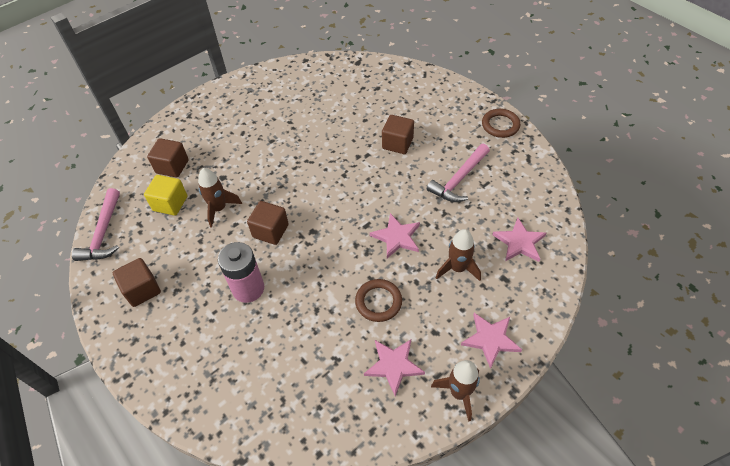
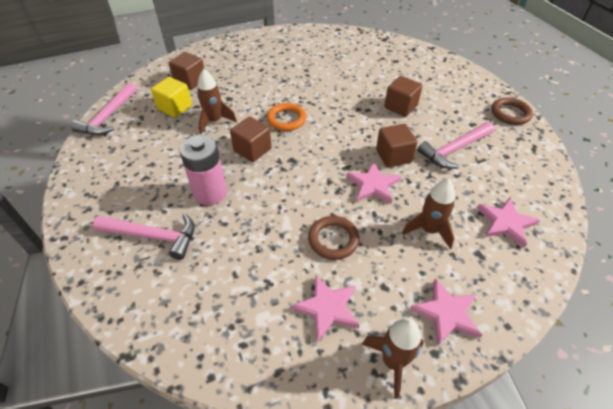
camera: 15 degrees right, 5 degrees down
brown cube [113,258,161,307] -> brown cube moved to [376,124,418,167]
none -> pink hammer [93,214,194,260]
none -> orange ring [267,103,306,131]

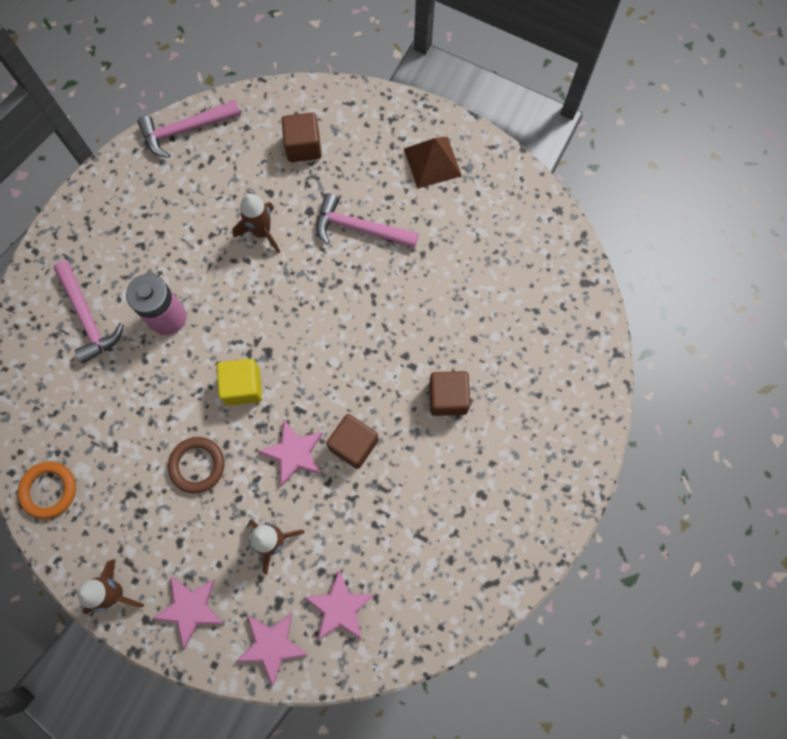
camera: 50 degrees right, 25 degrees up
yellow cube [151,77,192,118] -> yellow cube moved to [217,359,262,406]
brown cube [230,117,271,162] -> none
orange ring [267,103,306,131] -> orange ring moved to [18,462,76,519]
pink star [291,275,360,342] -> pink star moved to [236,613,308,687]
pink hammer [417,122,494,169] -> pink hammer moved to [316,193,419,248]
brown ring [491,98,533,125] -> none
none -> brown pyramid [404,137,462,188]

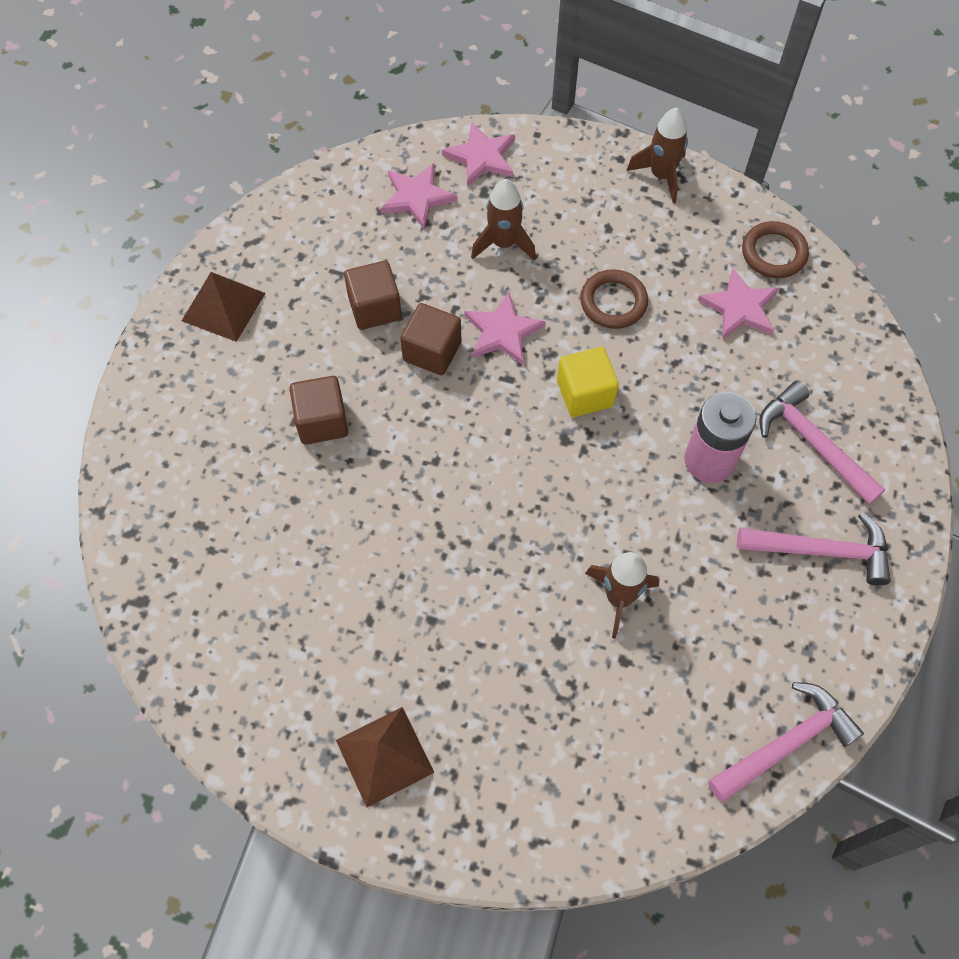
camera: 170 degrees right, 10 degrees down
orange ring [18,462,76,519] -> brown ring [742,221,809,278]
pink star [152,577,223,649] -> pink star moved to [698,268,779,339]
brown cube [281,113,322,162] -> brown cube moved to [344,261,402,330]
pink hammer [316,193,419,248] -> pink hammer moved to [737,513,891,586]
none -> brown pyramid [182,272,266,342]

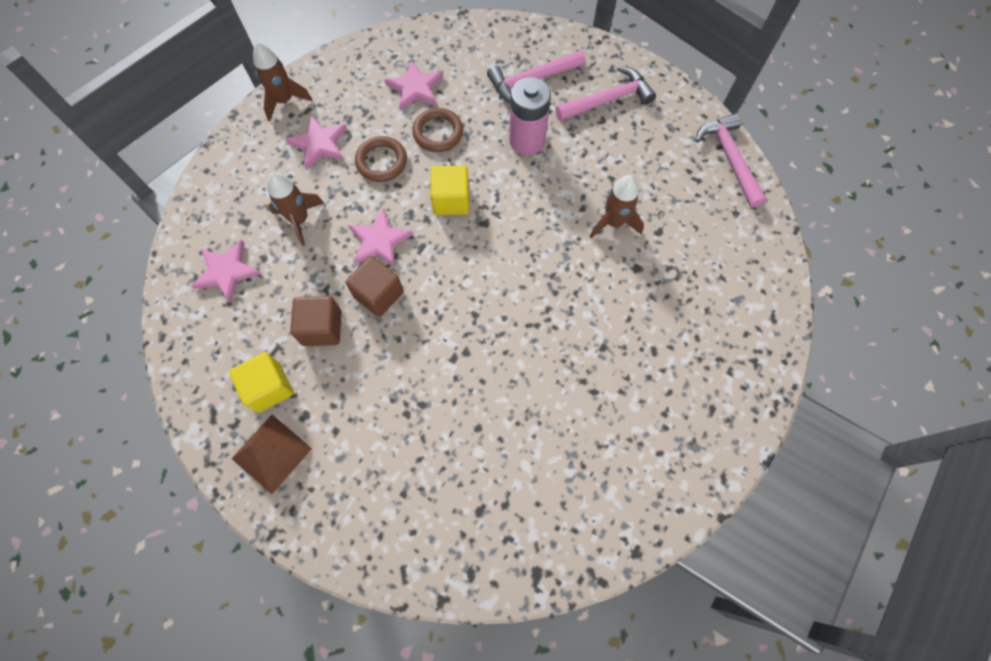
camera: 75 degrees left, 5 degrees up
brown cube [289,376,348,444] -> none
brown pyramid [336,707,435,808] -> none
pink star [442,122,515,187] -> pink star moved to [286,115,347,170]
pink hammer [737,513,891,586] -> pink hammer turned 45 degrees clockwise [555,66,656,121]
brown ring [742,221,809,278] -> brown ring moved to [412,108,463,152]
none -> yellow cube [229,352,294,413]

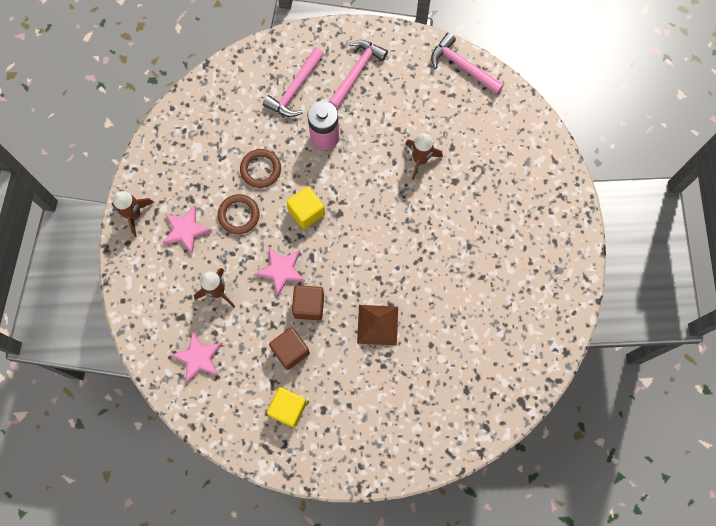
camera: 35 degrees left, 5 degrees up
brown pyramid [231,415,312,494] -> brown pyramid moved to [357,305,398,346]
pink star [384,60,443,111] -> none

